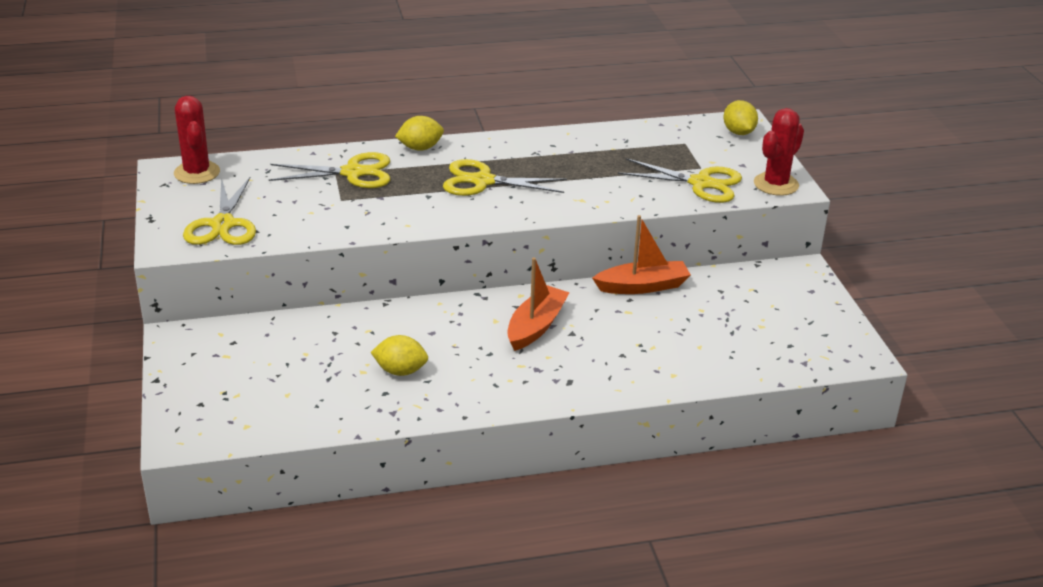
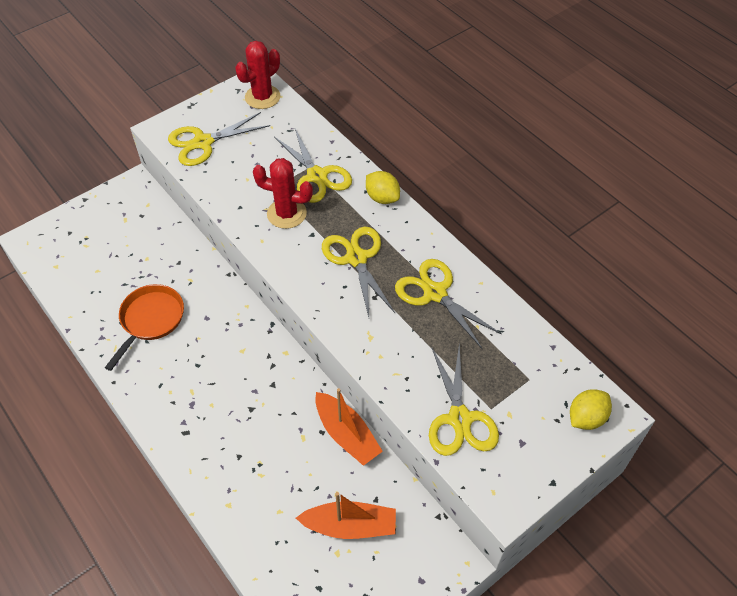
camera: 65 degrees right, 20 degrees up
yellow lemon [371,335,428,376] -> orange pan [105,284,184,371]
orange boat [507,258,570,351] -> orange boat moved to [296,492,396,539]
red cactus [754,108,804,196] -> red cactus moved to [253,158,313,229]
none -> yellow scissors [395,259,502,349]

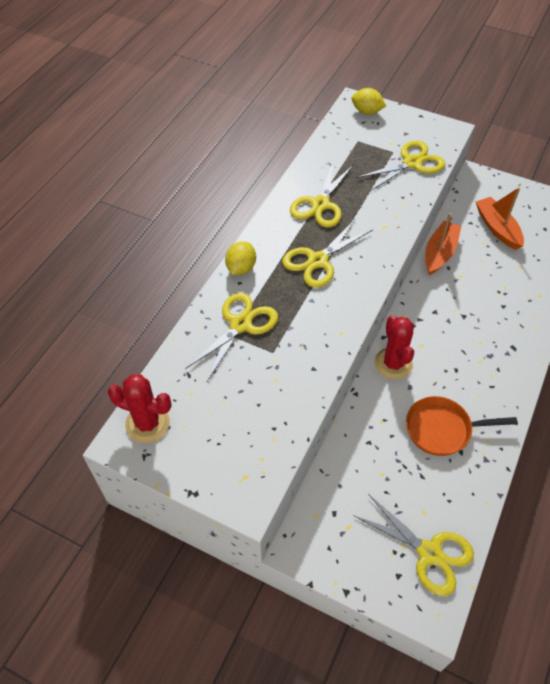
camera: 115 degrees left, 0 degrees up
yellow scissors [168,112,270,166] -> yellow scissors moved to [353,494,474,596]
red cactus [253,158,313,229] -> red cactus moved to [374,315,414,379]

